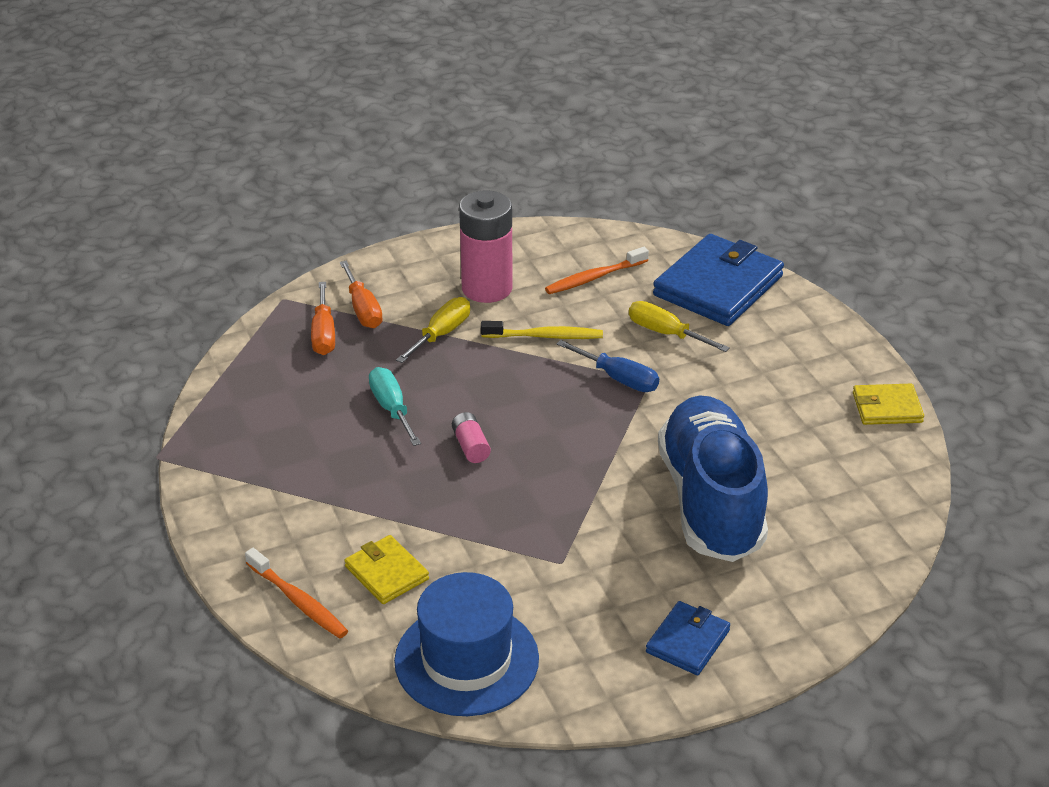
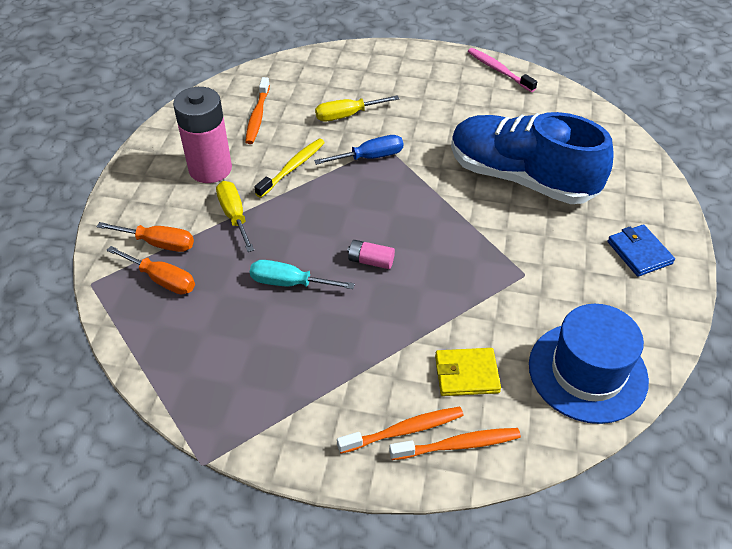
camera: 55 degrees left, 10 degrees up
blue wallet [653,234,784,326] -> none
yellow wallet [853,384,924,425] -> pink toothbrush [468,48,537,92]
none -> orange toothbrush [337,407,464,454]

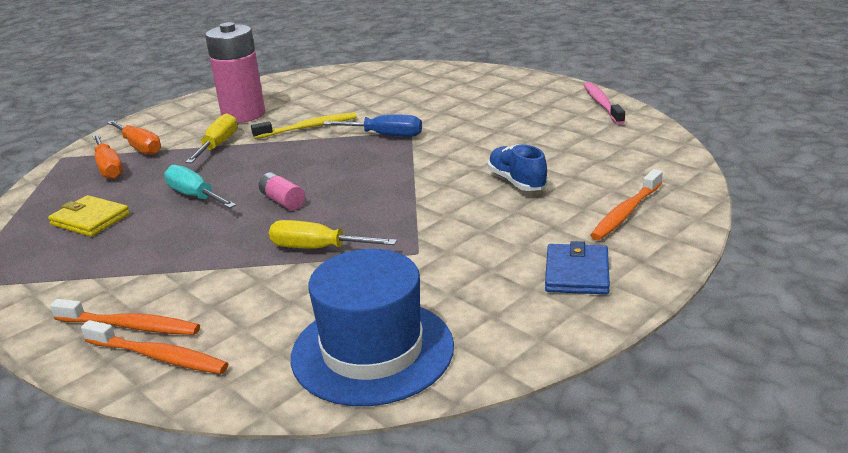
camera: 35 degrees right, 20 degrees down
orange toothbrush [245,77,270,144] -> orange toothbrush moved to [590,169,663,240]
yellow screwdriver [315,95,400,121] -> yellow screwdriver moved to [269,220,397,249]
yellow wallet [435,348,501,396] -> yellow wallet moved to [48,195,130,237]
blue shoe [451,112,614,204] -> blue shoe [488,144,548,191], size x0.43

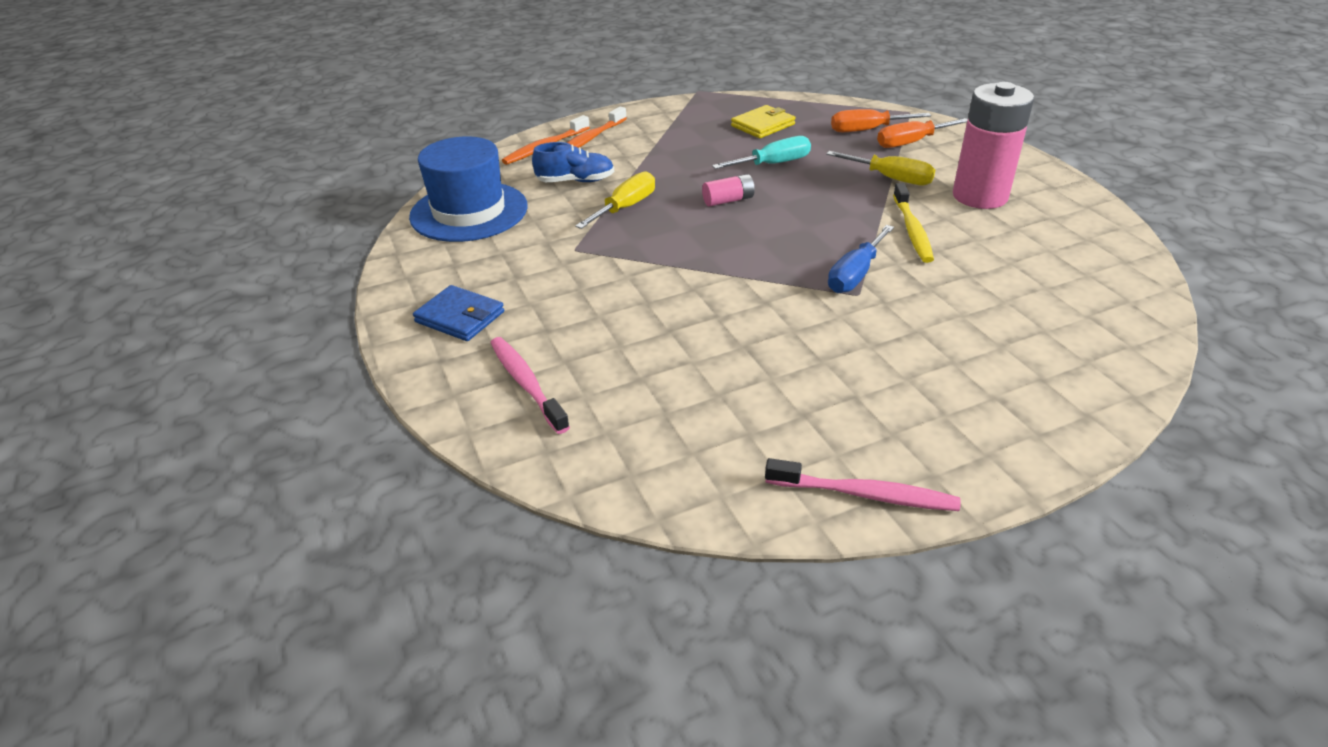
camera: 110 degrees right, 10 degrees up
blue shoe [488,144,548,191] -> blue shoe moved to [532,142,614,182]
orange toothbrush [590,169,663,240] -> pink toothbrush [490,337,570,434]

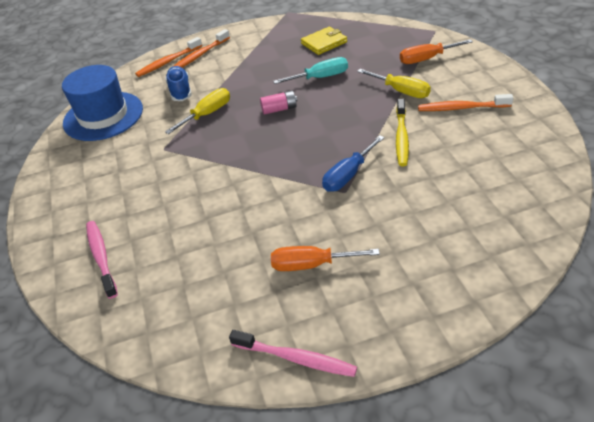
camera: 10 degrees right, 5 degrees up
blue wallet [413,285,504,341] -> none
blue shoe [532,142,614,182] -> blue shoe turned 105 degrees counterclockwise [165,66,192,101]
orange screwdriver [831,109,931,132] -> orange screwdriver moved to [271,246,380,271]
pink battery [953,82,1034,209] -> orange toothbrush [418,94,513,111]

